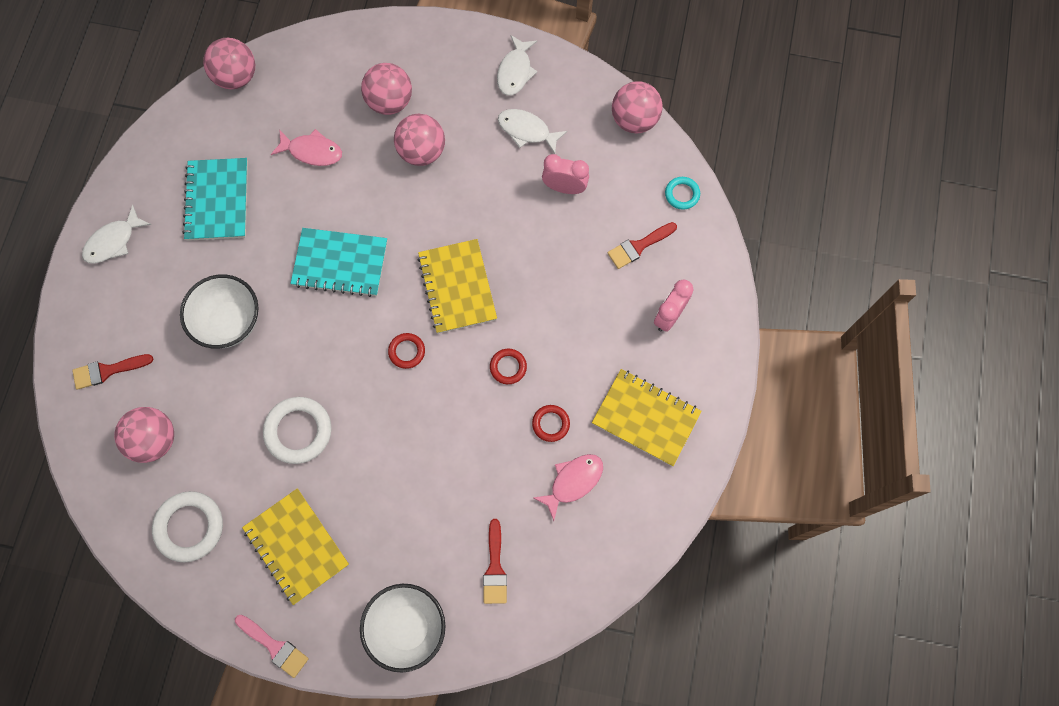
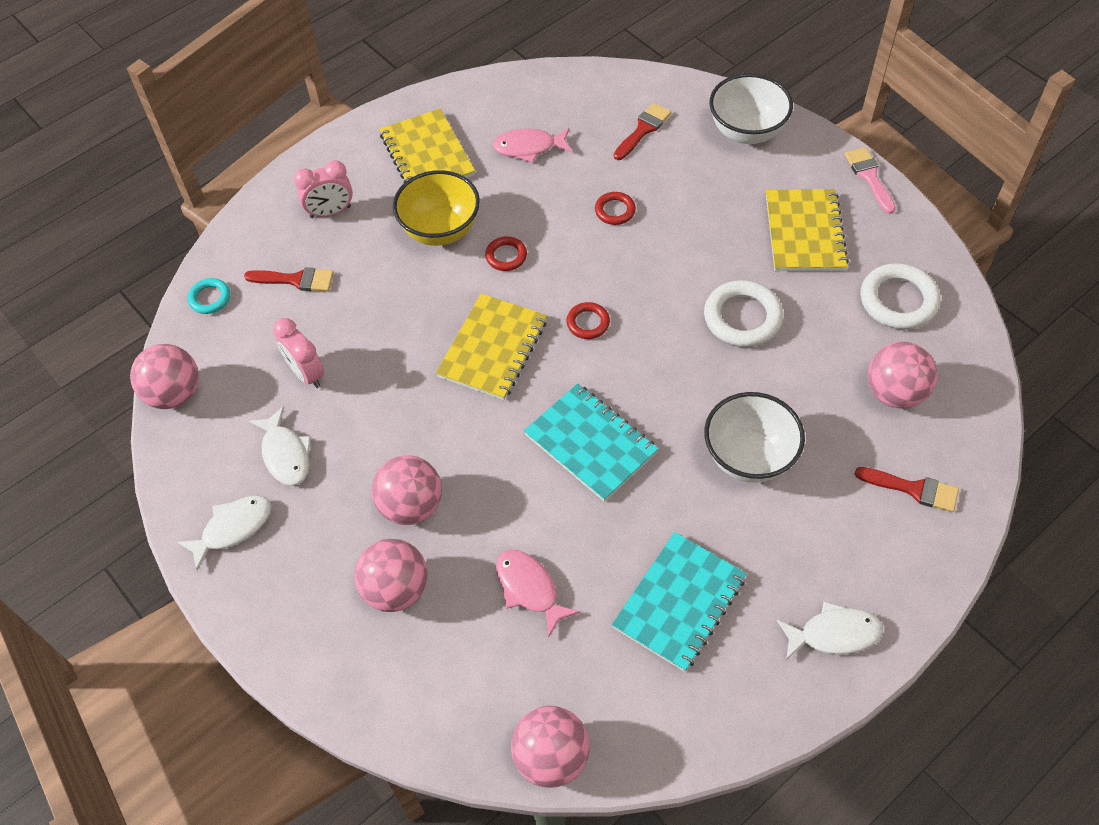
camera: 140 degrees left, 15 degrees down
red ring [532,405,570,442] -> red ring moved to [595,192,636,225]
none -> yellow bowl [393,170,480,246]

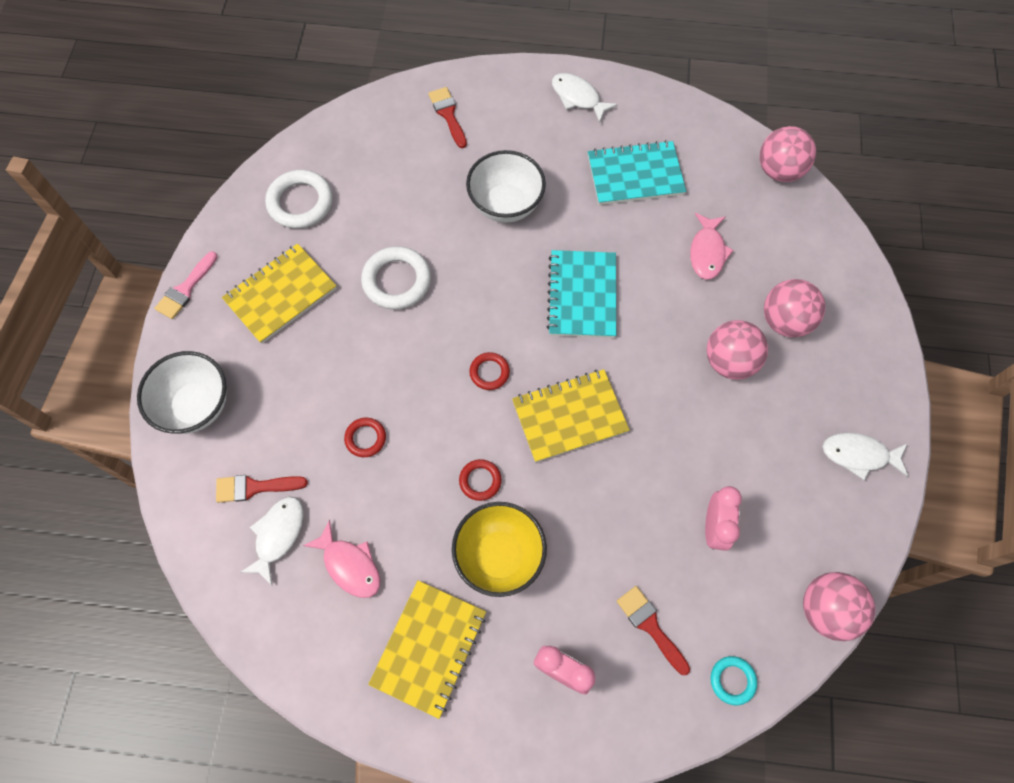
camera: 135 degrees left, 10 degrees up
white fish [249,406,311,486] -> white fish moved to [239,497,304,586]
pink ball [868,342,937,409] -> none

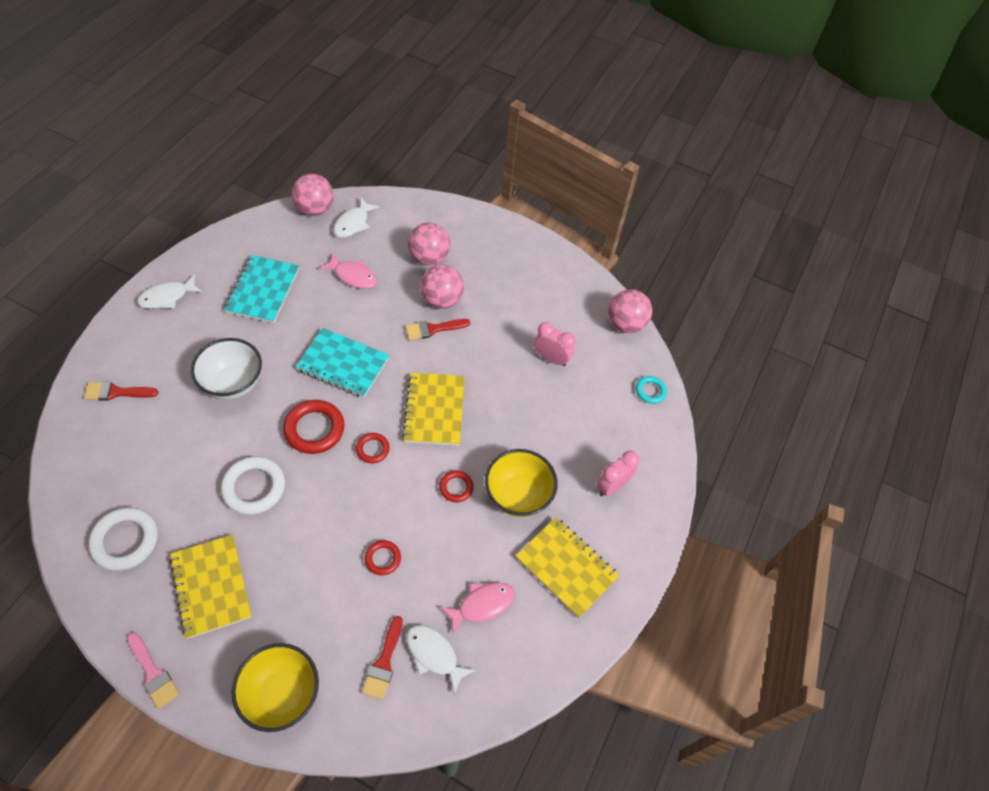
camera: 75 degrees left, 10 degrees down
white bowl [137,351,227,434] -> yellow bowl [232,643,319,732]
red brush [617,586,690,675] -> red brush moved to [405,319,470,340]
white fish [822,433,908,480] -> white fish moved to [333,198,380,238]
none -> red ring [283,400,345,454]

